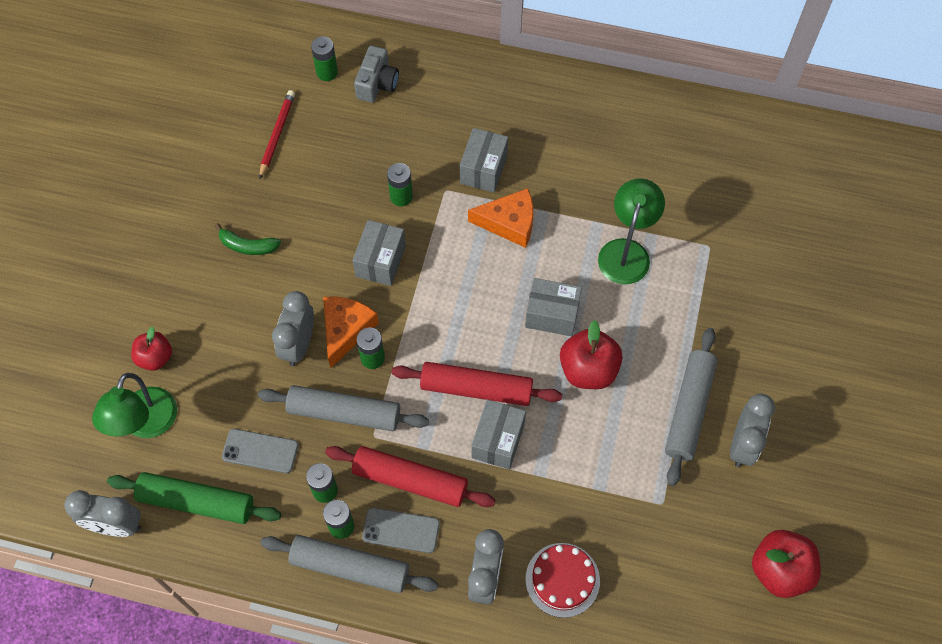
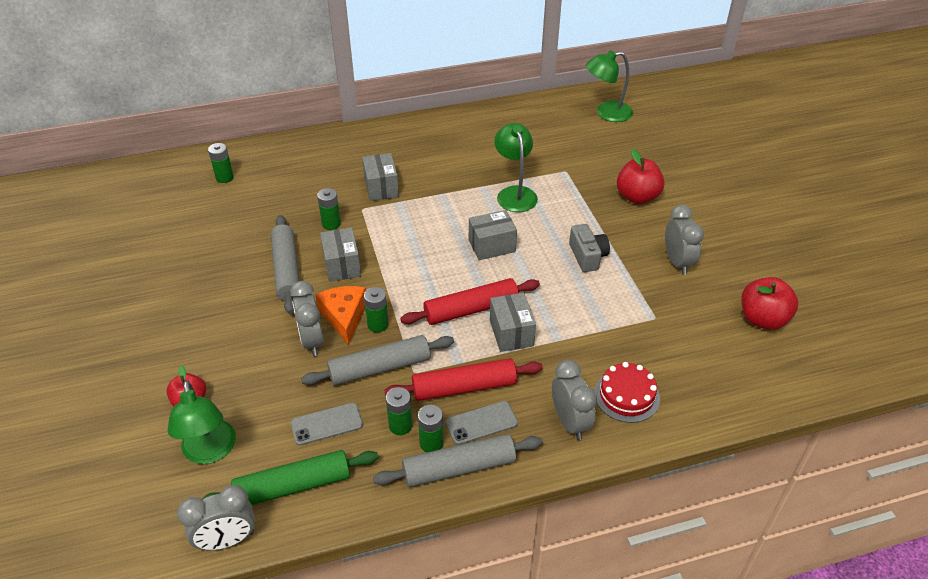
camera: 30 degrees left, 20 degrees down
green banana [215,223,281,255] -> none
red pencil [259,90,295,179] -> none
grey camera [354,46,399,103] -> grey camera moved to [569,224,610,272]
orange cheese [468,188,533,248] -> none
red apple [560,320,623,389] -> red apple moved to [617,148,665,204]
grey rolling pin [665,328,718,486] -> grey rolling pin moved to [271,215,300,314]
none -> green lamp [586,50,633,122]

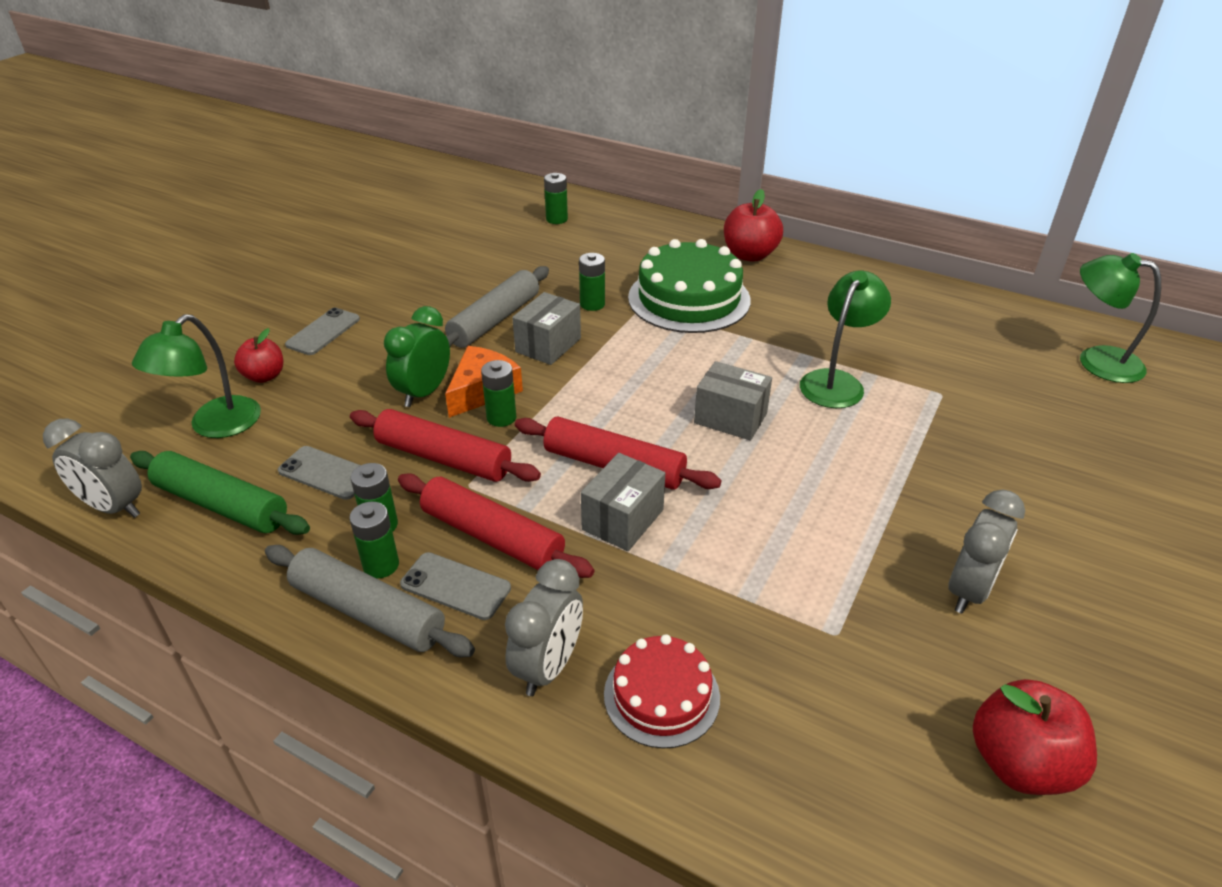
camera: 45 degrees right, 5 degrees down
grey clock [290,281,324,356] -> green clock [384,306,450,407]
grey rolling pin [301,335,454,386] -> red rolling pin [350,409,541,482]
grey box [362,153,399,201] -> green cake [628,239,751,333]
grey camera [569,224,610,272] -> none
red apple [617,148,665,204] -> red apple moved to [724,189,783,262]
none -> grey phone [285,308,360,355]

